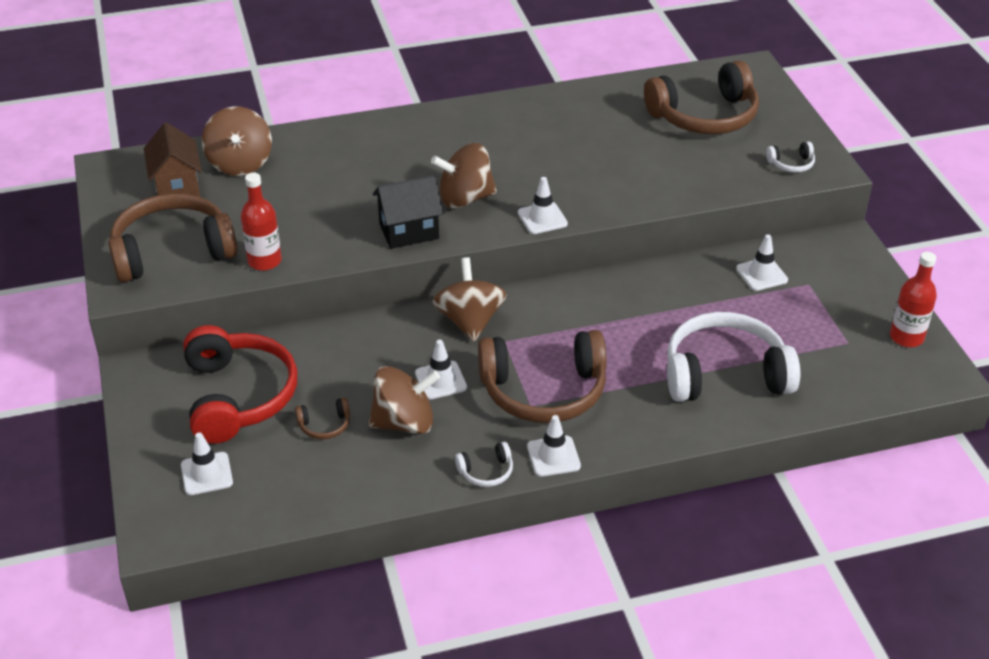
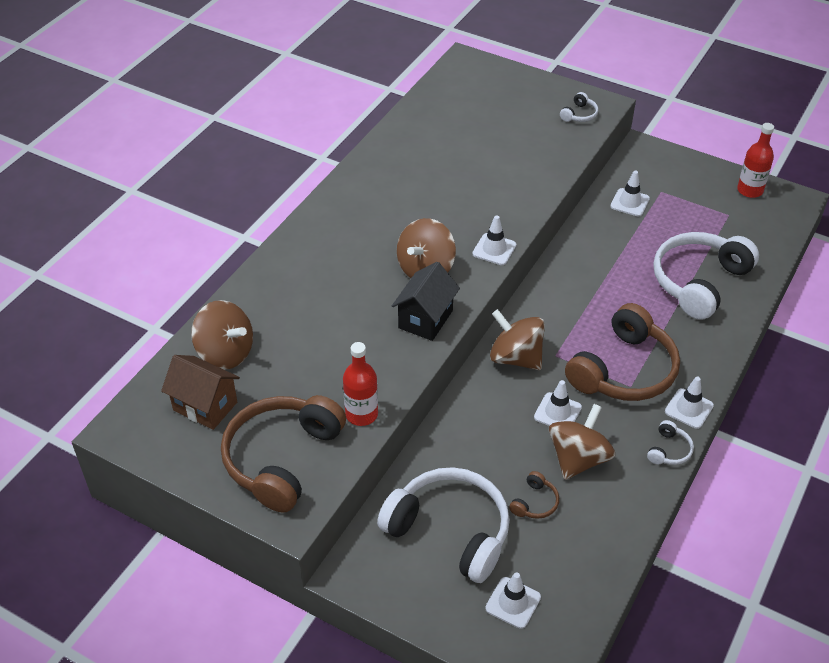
camera: 45 degrees left, 5 degrees up
red headphones [183,325,298,444] -> white headphones [377,467,510,583]
brown headphones [644,60,759,134] -> none

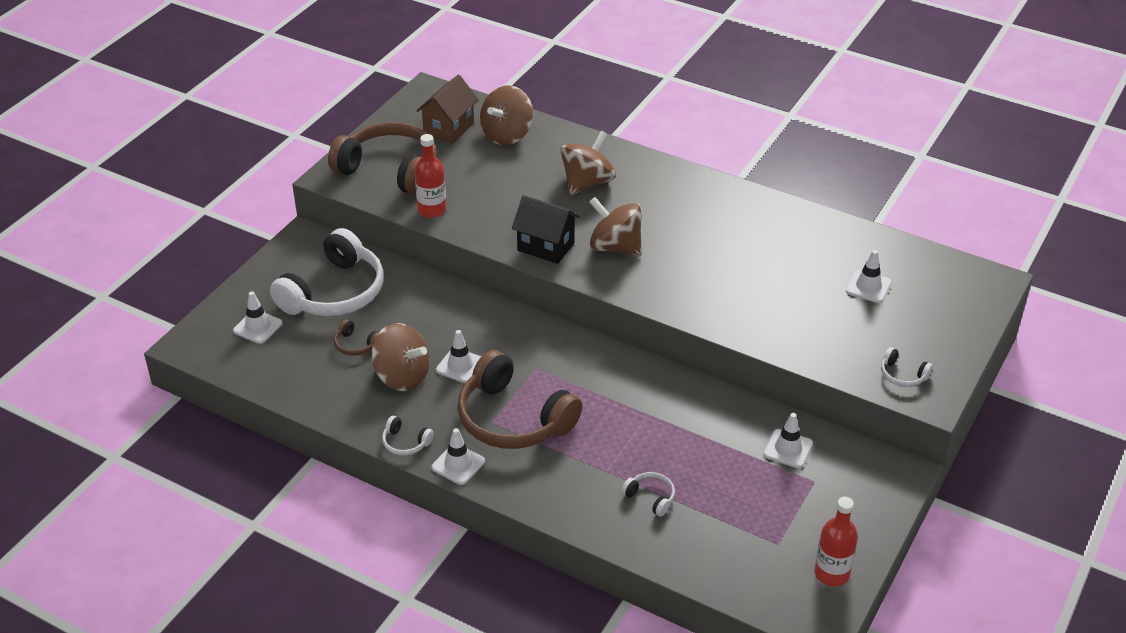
camera: 90 degrees right, 5 degrees down
white traffic cone [472,215,517,265] -> white traffic cone moved to [846,250,892,303]
brown spinning top [490,309,545,370] -> brown spinning top moved to [560,131,616,195]
white headphones [653,232,759,320] -> white headphones [621,472,675,517], size x0.41

